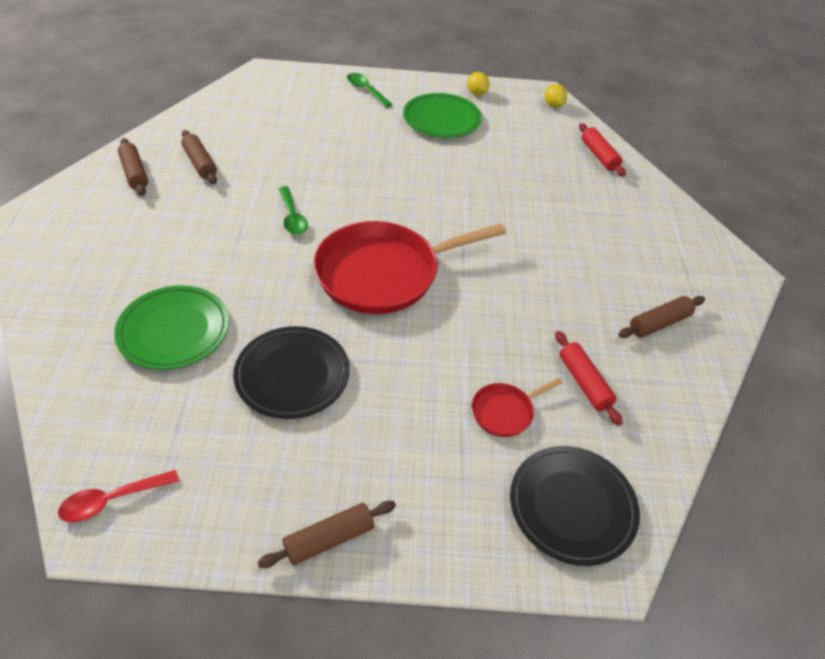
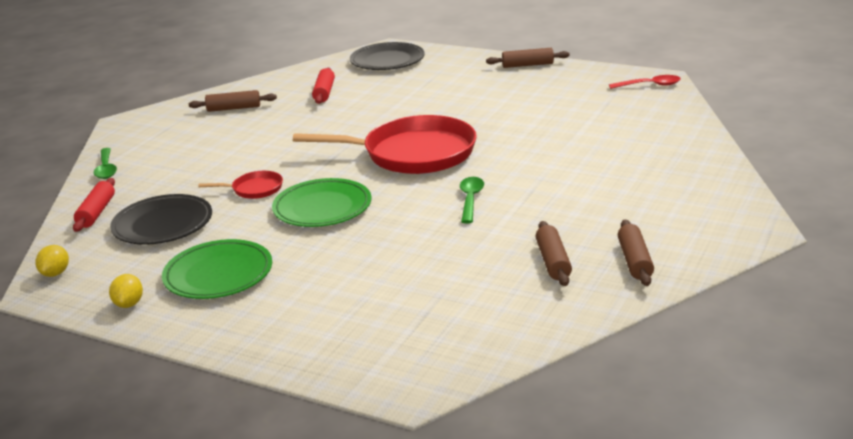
camera: 150 degrees left, 20 degrees down
green plate [114,285,229,370] -> green plate moved to [272,178,372,227]
black plate [233,326,350,419] -> black plate moved to [110,194,212,245]
green spoon [347,73,393,108] -> green spoon moved to [94,148,117,179]
red pan [472,378,562,437] -> red pan moved to [199,171,283,199]

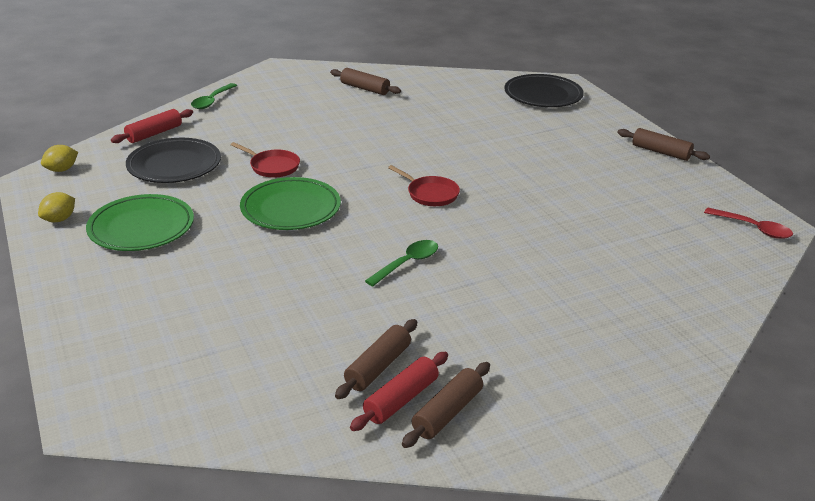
camera: 35 degrees right, 5 degrees up
red pan [293,115,477,174] -> red pan [388,165,460,206], size x0.44
red rolling pin [312,68,335,104] -> red rolling pin moved to [350,352,448,431]

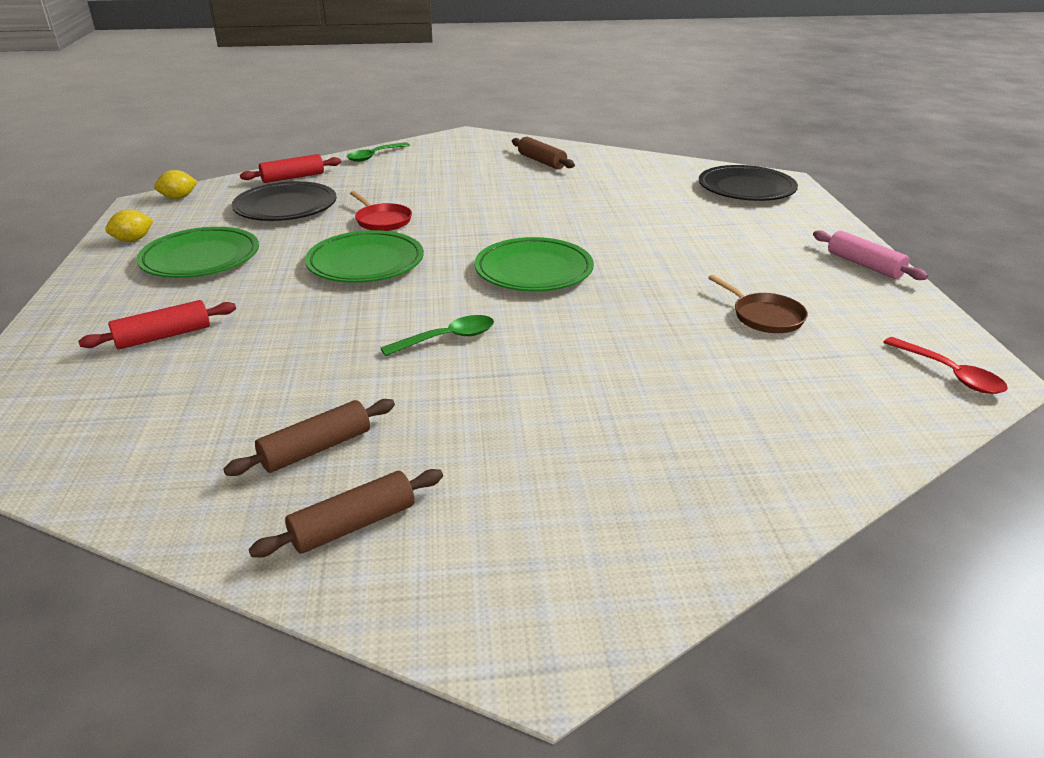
camera: 20 degrees right, 0 degrees up
red rolling pin [350,352,448,431] -> red rolling pin moved to [78,300,236,349]
red pan [388,165,460,206] -> green plate [475,237,594,291]
brown rolling pin [618,128,710,161] -> pink rolling pin [813,230,928,280]
none -> brown pan [708,275,808,333]

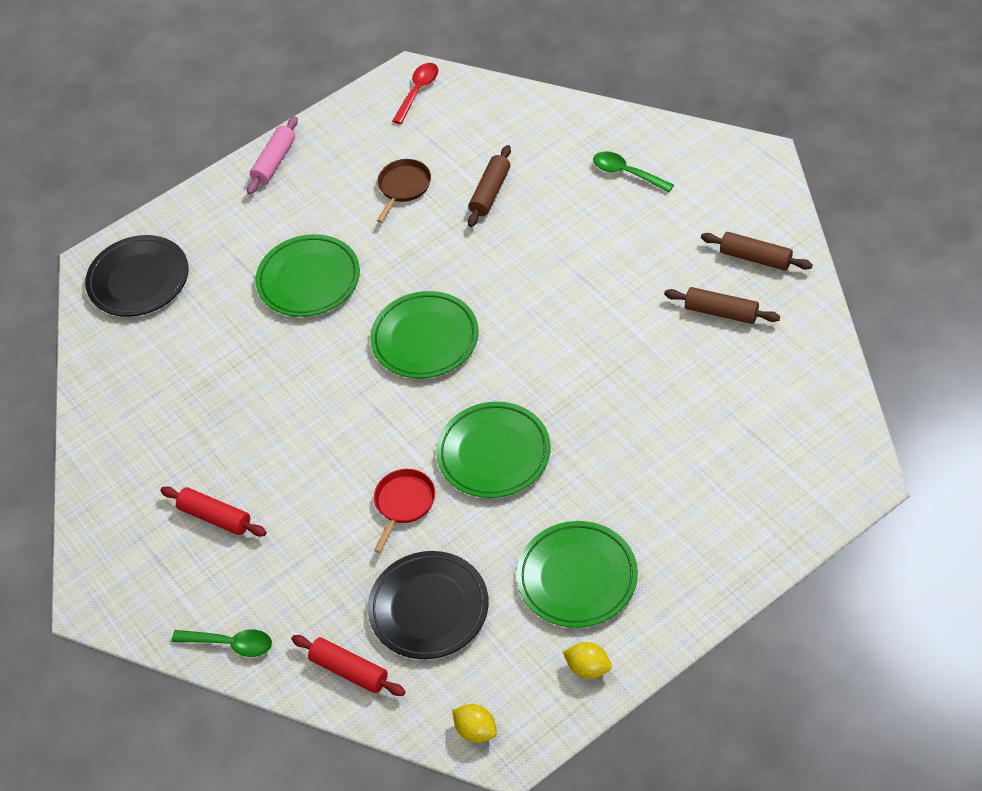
camera: 115 degrees left, 20 degrees up
red rolling pin [78,300,236,349] -> red rolling pin moved to [160,486,267,536]
green spoon [380,315,494,356] -> green spoon moved to [593,151,674,192]
brown rolling pin [512,137,575,169] -> brown rolling pin moved to [468,145,511,227]
none -> green plate [255,234,360,317]

